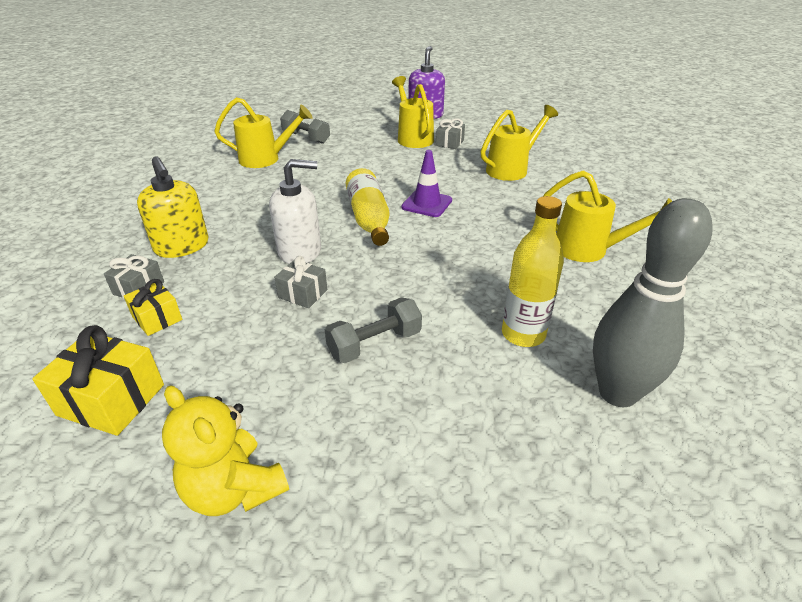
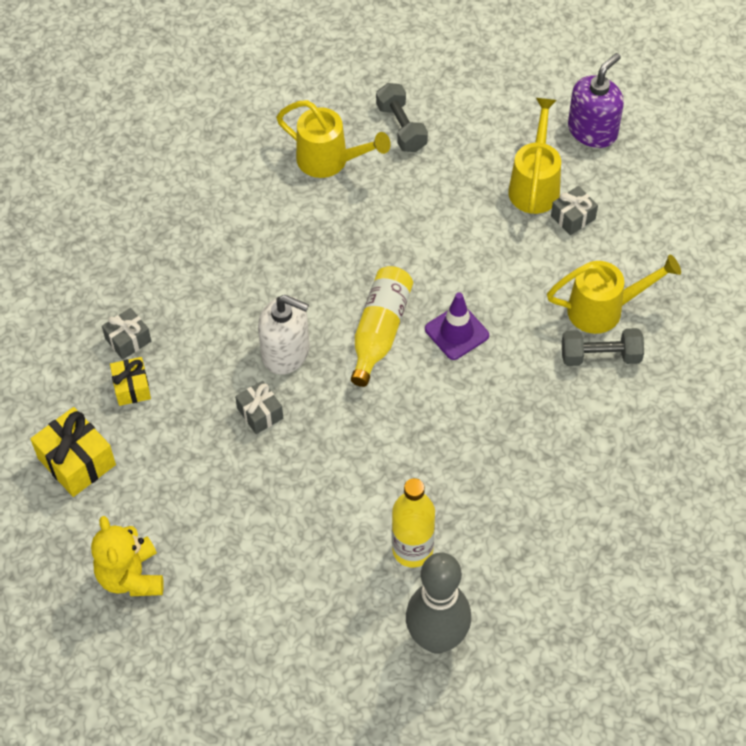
camera: 30 degrees right, 20 degrees up
yellow soap dispenser [137,156,209,258] -> none
grey dumbbell [325,297,422,363] -> grey dumbbell moved to [562,328,644,366]
yellow watering can [543,170,672,262] -> none

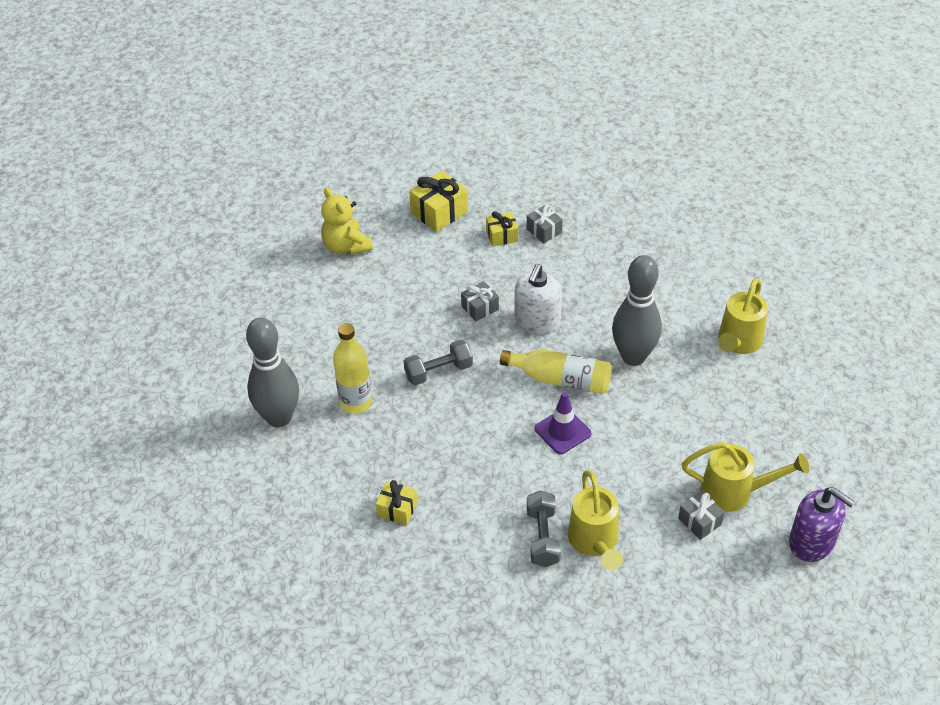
camera: 90 degrees right, 10 degrees down
yellow teddy bear [91,516,164,596] -> yellow teddy bear turned 105 degrees counterclockwise [321,187,373,255]
grey dumbbell [376,83,428,152] -> grey dumbbell moved to [404,340,473,385]
none -> yellow gift [376,480,417,525]
none -> grey bowling pin [612,255,662,366]

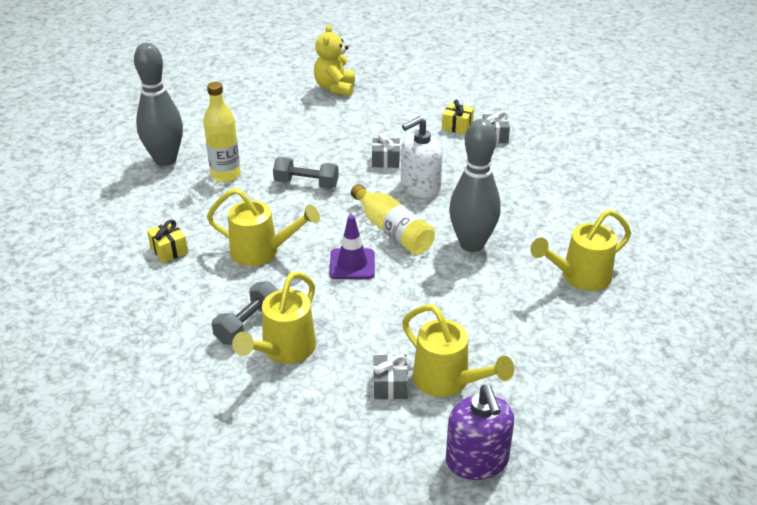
camera: 35 degrees right, 10 degrees down
yellow gift [409,171,468,232] -> none
none -> yellow watering can [207,188,320,266]

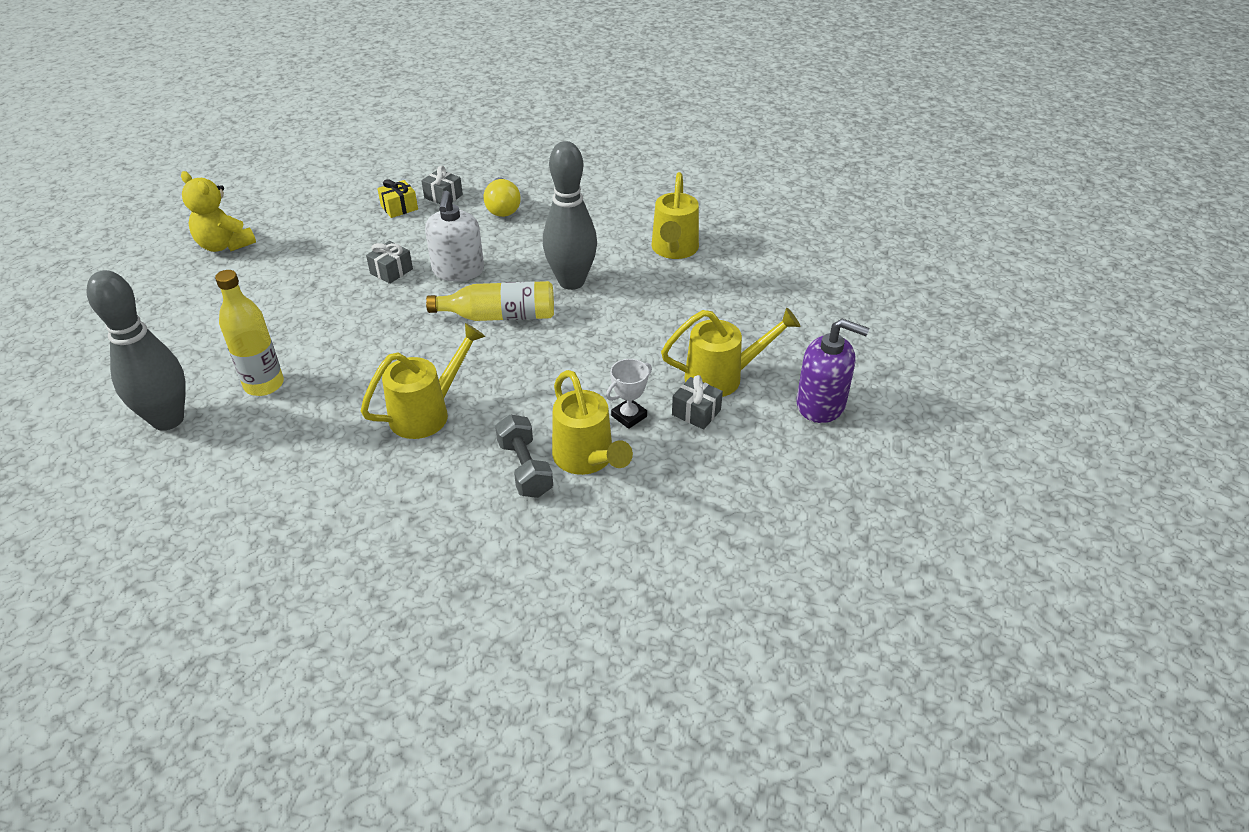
camera: 55 degrees left, 5 degrees up
yellow gift [147,220,188,263] -> none
grey dumbbell [273,157,339,189] -> none
purple traffic cone [330,215,375,279] -> none
none -> yellow light bulb [483,177,521,217]
none -> white trophy [606,359,652,429]

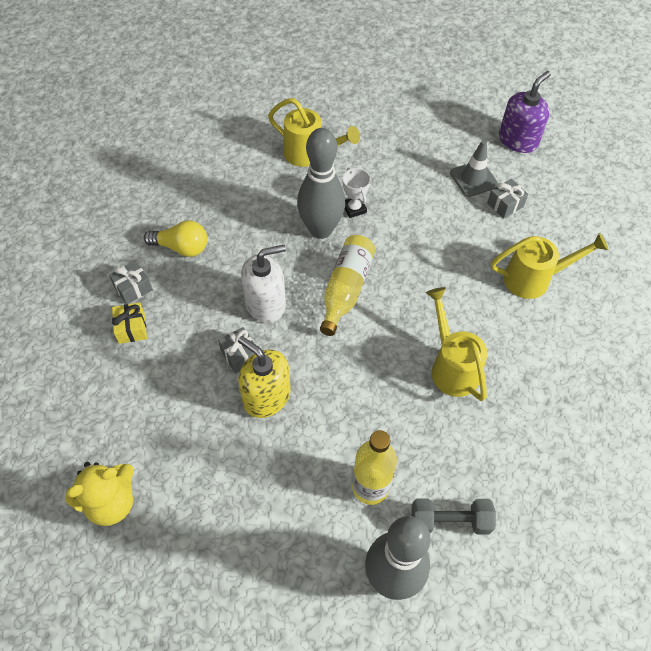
camera: 70 degrees left, 15 degrees up
white soap dispenser [425,191,484,282] -> white soap dispenser turned 45 degrees counterclockwise [241,245,286,323]
grey dumbbell [495,414,553,498] -> grey dumbbell moved to [412,499,496,535]
white trophy [606,359,652,429] -> white trophy moved to [343,168,371,218]
yellow watering can [661,307,801,397] -> grey traffic cone [450,140,498,197]
none -> yellow soap dispenser [238,336,291,418]

